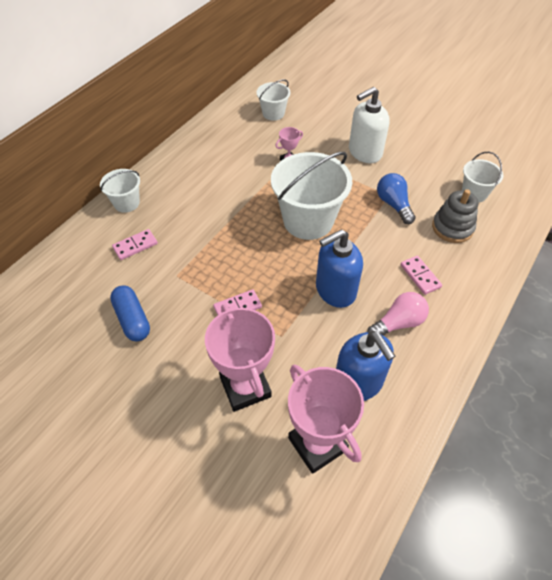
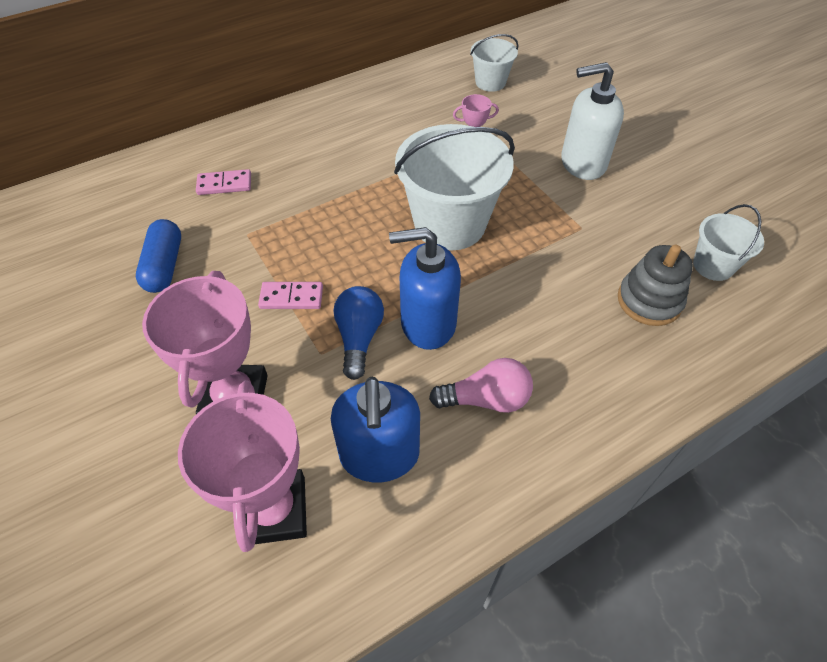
camera: 25 degrees right, 0 degrees up
white bucket [100,169,140,213] -> none
blue light bulb [377,173,416,224] -> blue light bulb moved to [334,286,384,380]
pink domino [400,256,442,295] -> none

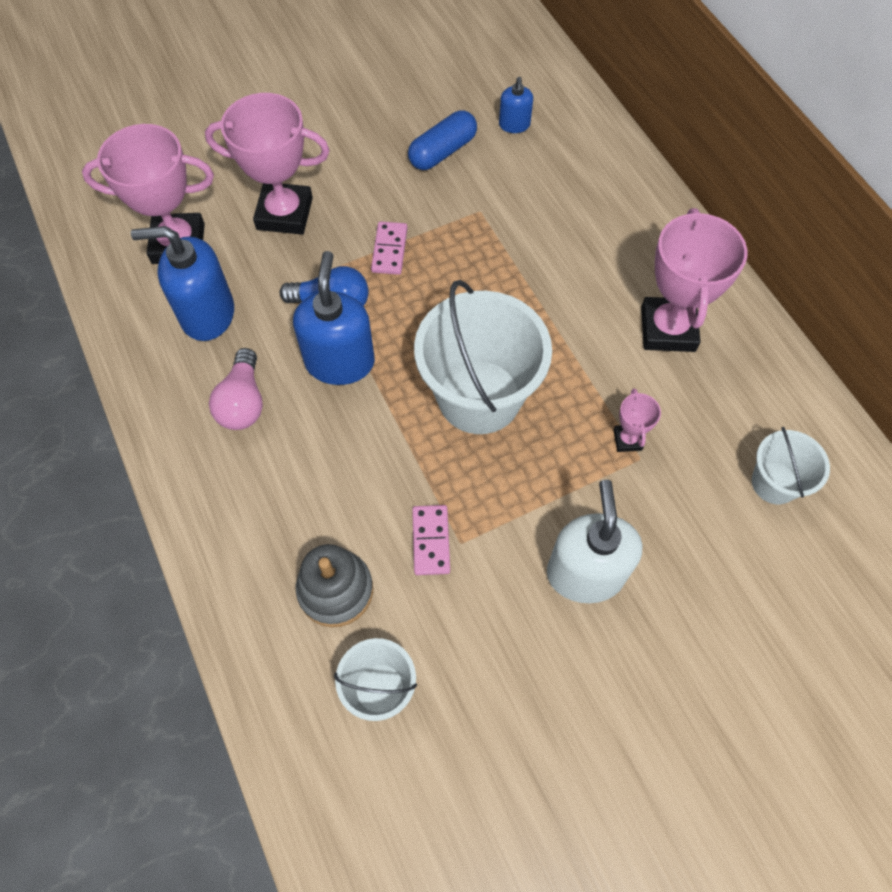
camera: 95 degrees right, 10 degrees up
blue capsule [136,219,181,293] -> blue capsule turned 45 degrees counterclockwise [408,110,477,170]
pink domino [196,169,251,195] -> pink domino moved to [412,505,450,575]
none -> blue soap dispenser [499,77,533,133]
none -> pink trophy [641,208,747,352]

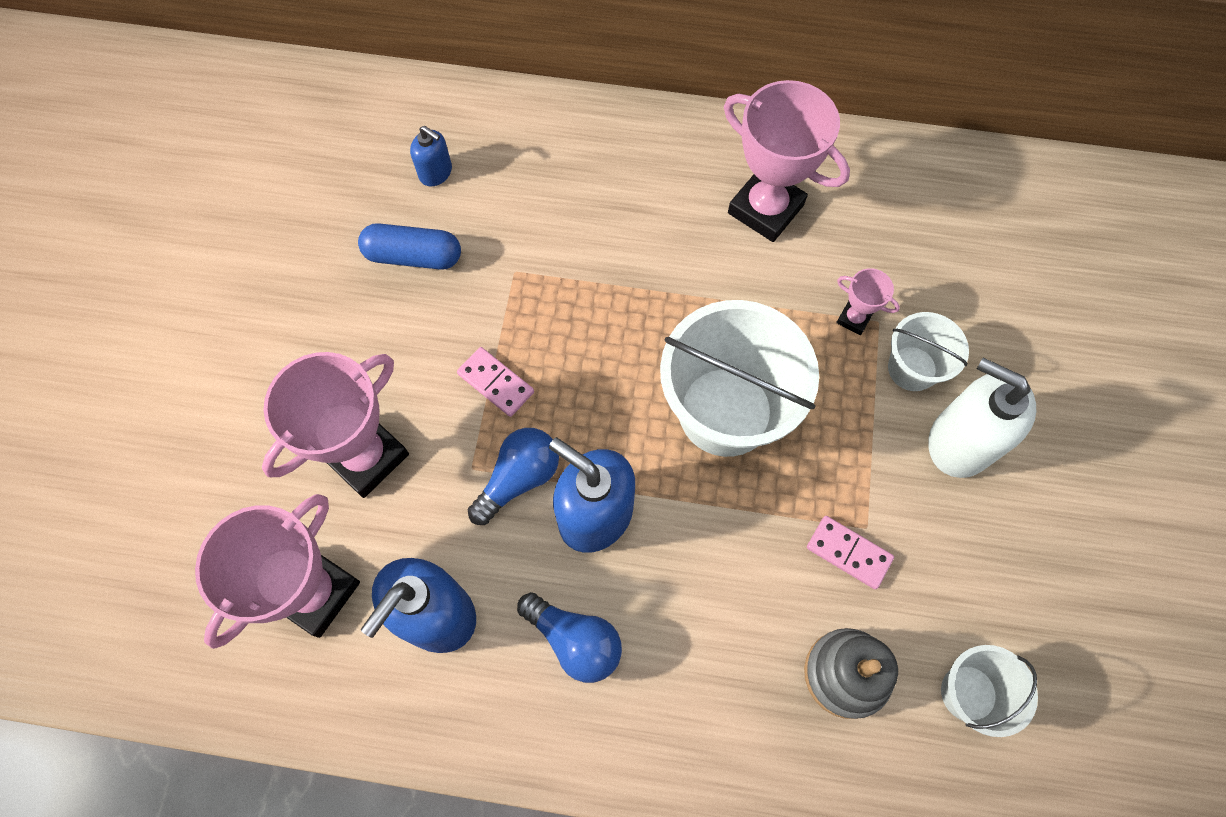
camera: 55 degrees left, 5 degrees up
pink light bulb [209,348,263,430] -> blue light bulb [517,592,622,683]
blue capsule [408,110,477,170] -> blue capsule turned 75 degrees counterclockwise [358,223,461,270]
white bucket [752,427,830,504] -> white bucket moved to [888,312,969,391]

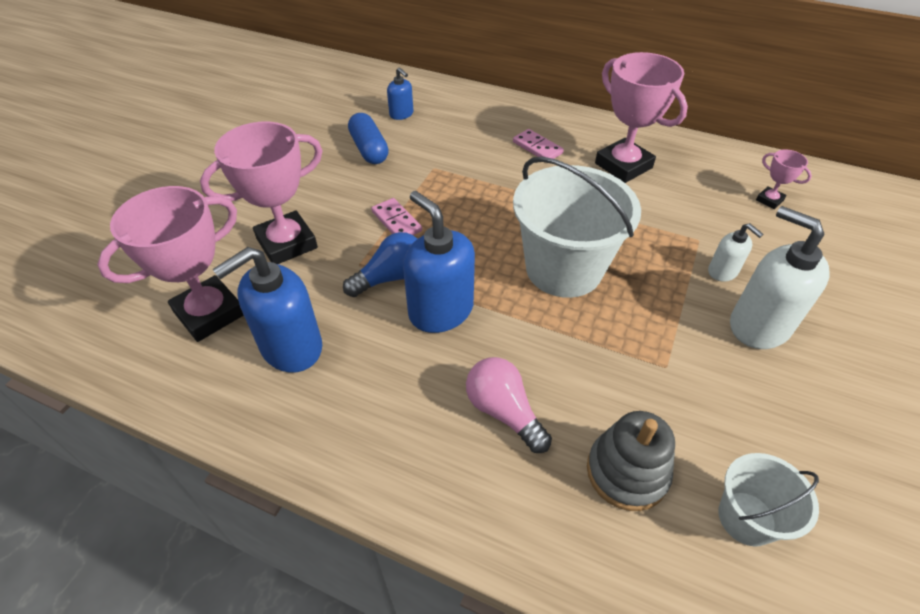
camera: 15 degrees right, 20 degrees down
blue capsule [358,223,461,270] -> blue capsule turned 45 degrees clockwise [348,113,389,164]
blue light bulb [517,592,622,683] -> none
pink domino [807,516,894,589] -> pink domino moved to [513,129,564,159]
pink trophy [836,268,900,335] -> pink trophy moved to [756,150,812,209]
white bucket [888,312,969,391] -> white soap dispenser [708,223,763,282]
none -> pink light bulb [466,357,552,453]

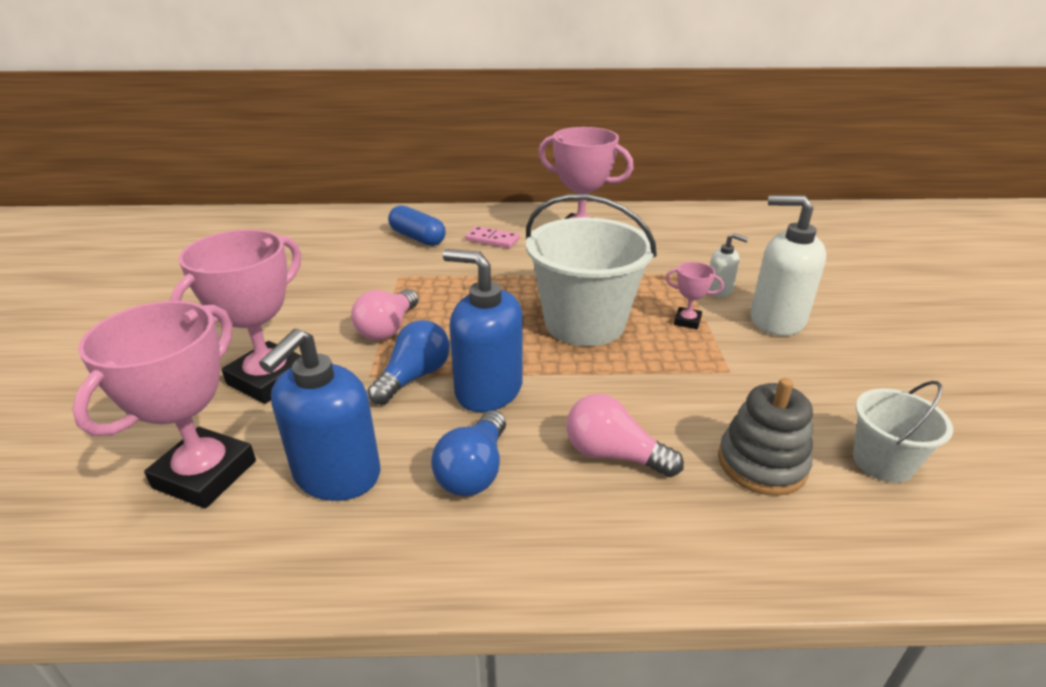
camera: 25 degrees left, 15 degrees down
blue capsule [348,113,389,164] -> blue capsule moved to [388,205,446,246]
pink domino [371,198,422,235] -> pink light bulb [351,289,419,340]
blue soap dispenser [387,67,413,120] -> none
pink trophy [756,150,812,209] -> pink trophy moved to [665,262,724,329]
none -> blue light bulb [431,410,506,496]

